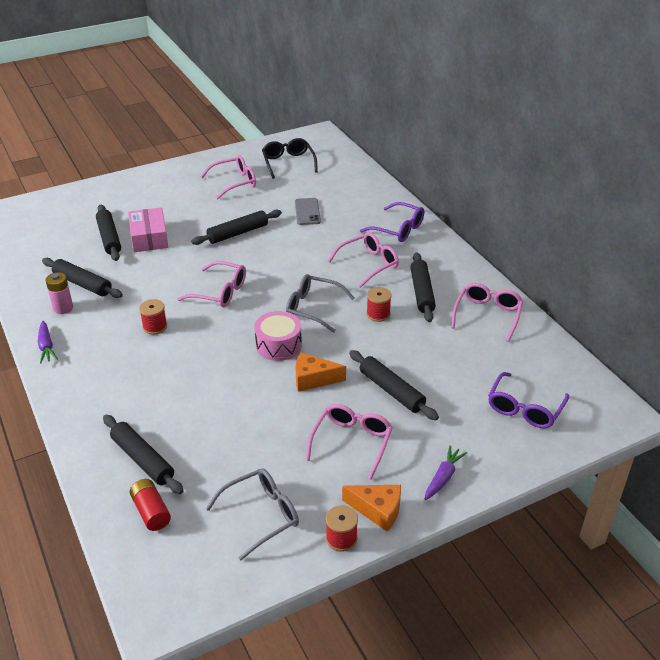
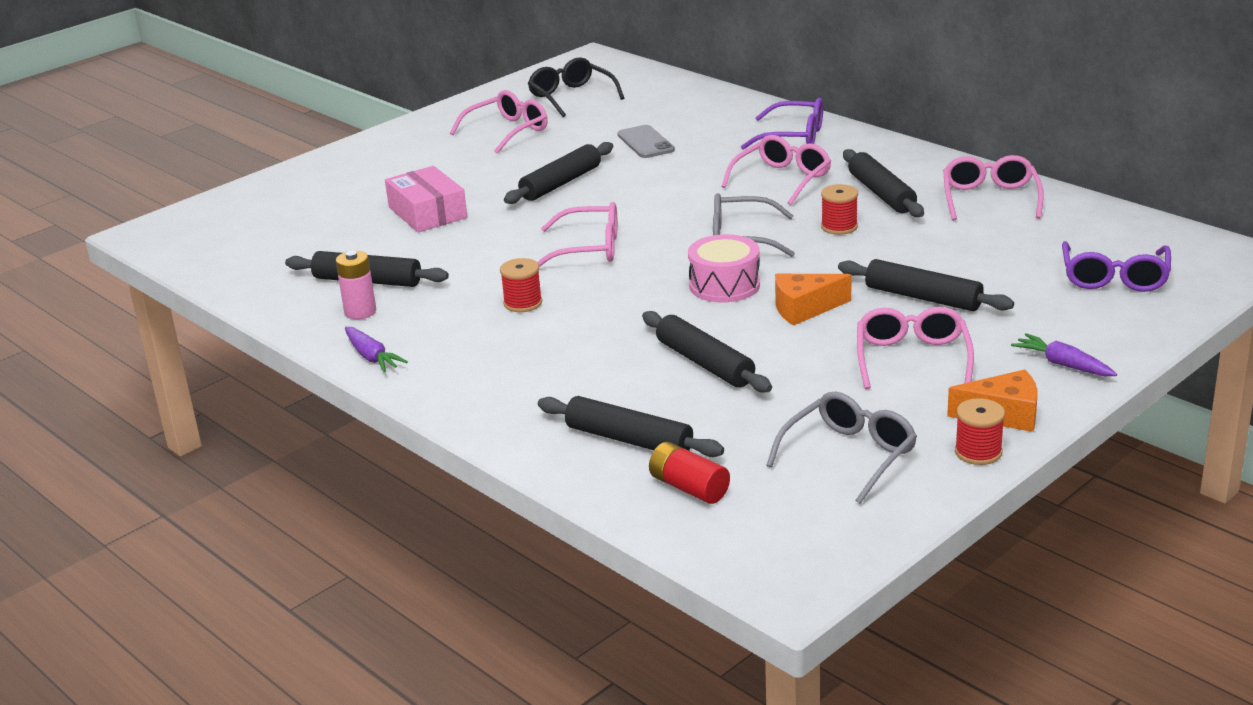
camera: 15 degrees left, 10 degrees down
black rolling pin [96,204,121,261] -> black rolling pin moved to [642,311,772,393]
purple carrot [425,445,467,500] -> purple carrot turned 60 degrees counterclockwise [1011,333,1117,376]

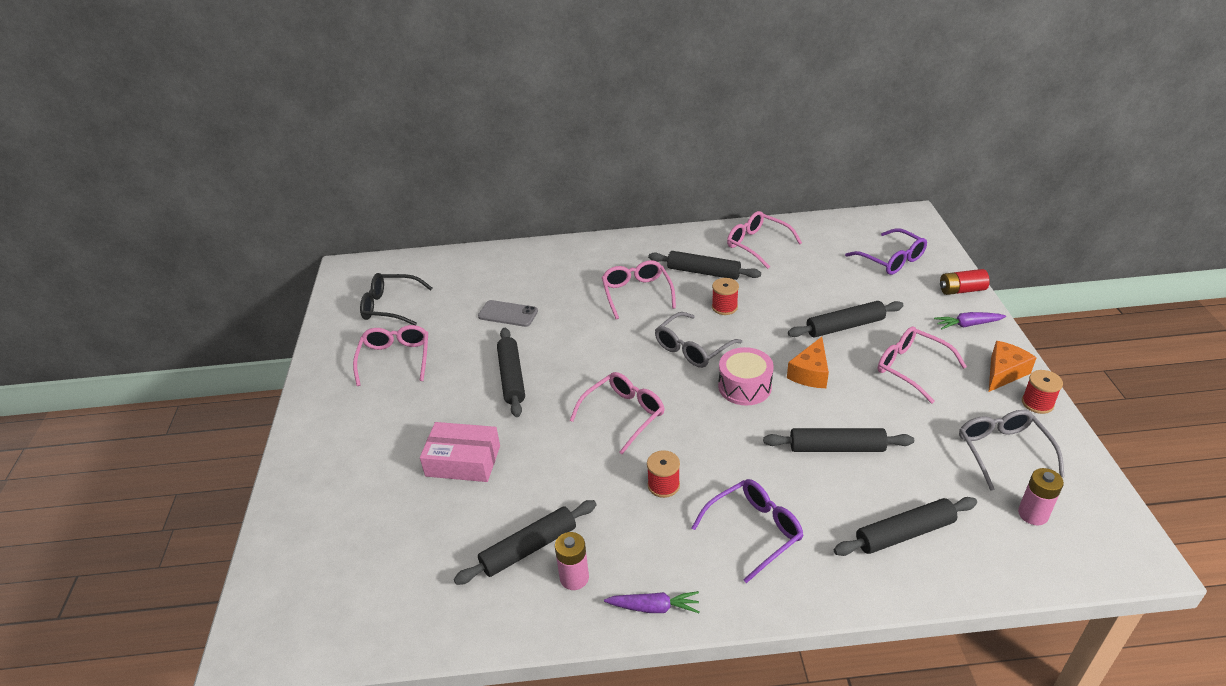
camera: 50 degrees left, 10 degrees up
red battery [649,442,730,504] -> red battery moved to [940,269,990,295]
purple glasses [741,98,823,150] -> purple glasses moved to [692,479,803,583]
none -> pink battery [1018,468,1064,525]

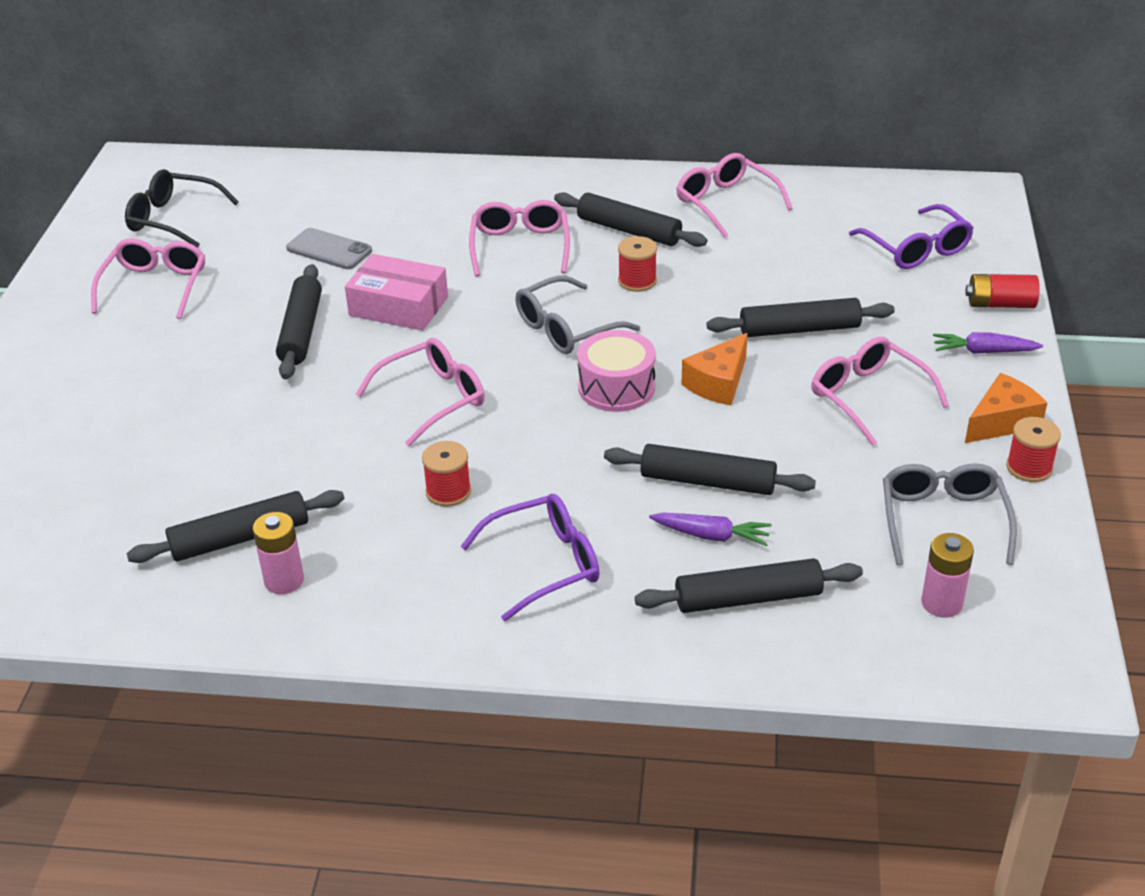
camera: 10 degrees right, 0 degrees up
pink box [420,422,500,482] -> pink box moved to [345,254,448,331]
purple carrot [604,591,699,613] -> purple carrot moved to [649,513,772,546]

